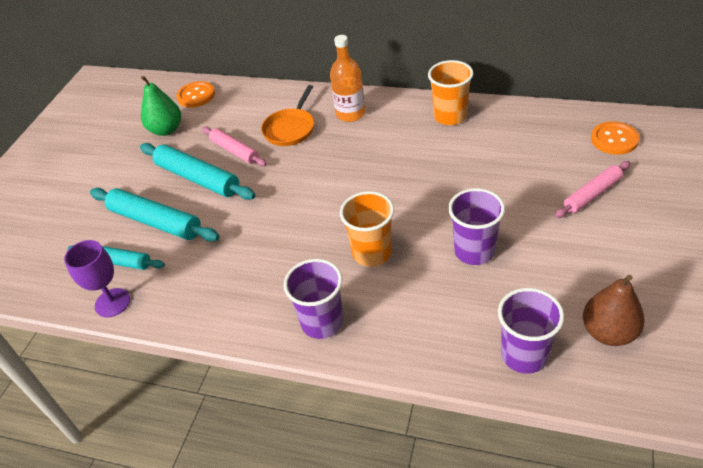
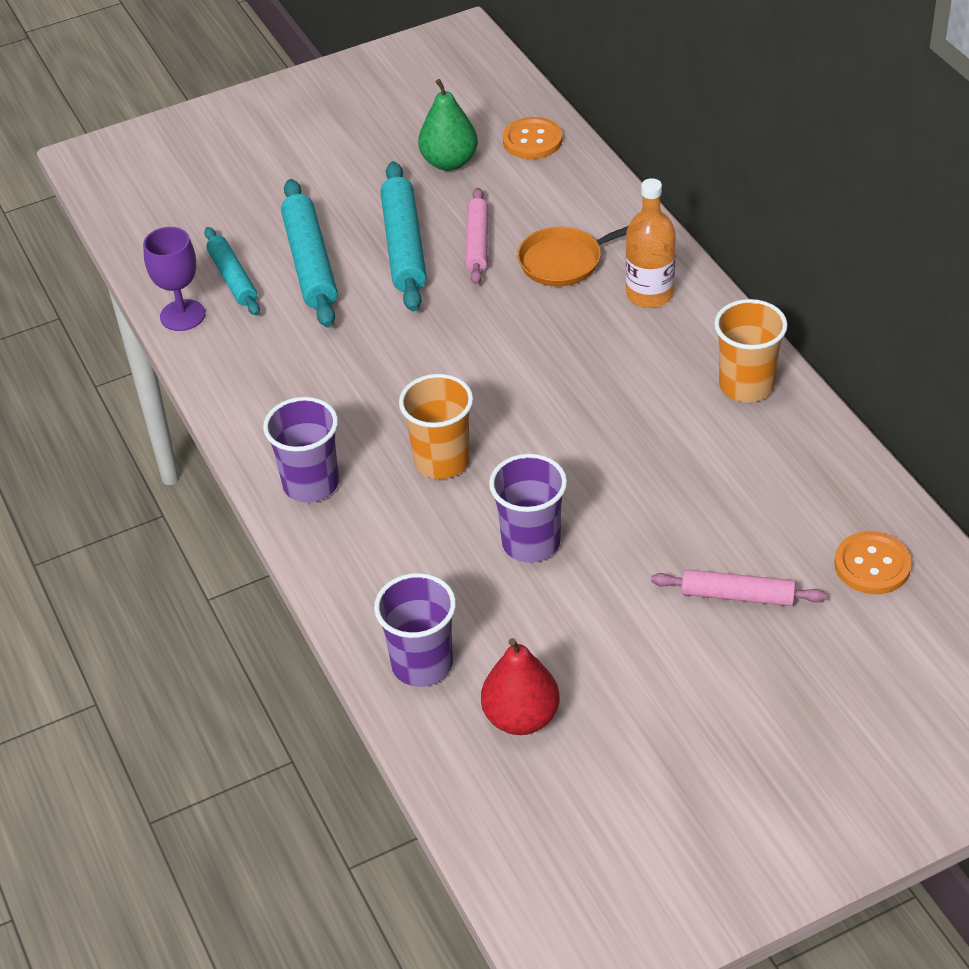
camera: 45 degrees right, 0 degrees up
brown pear [583,275,645,346] -> red pear [481,638,559,735]

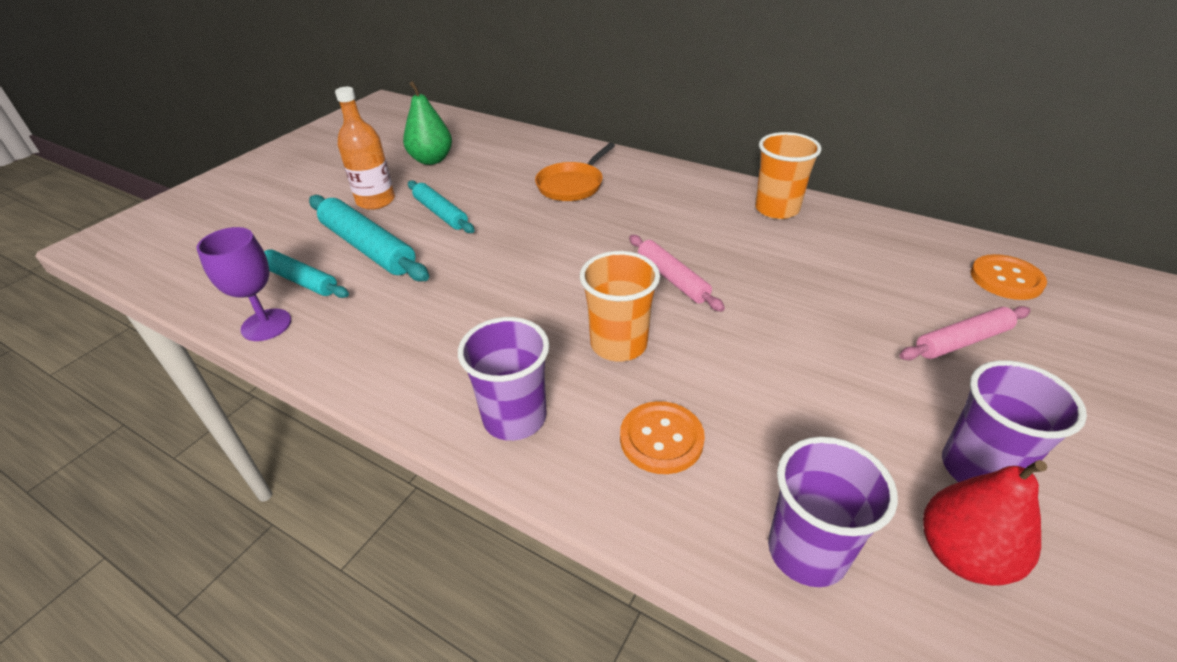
camera: 35 degrees left, 5 degrees down
turquoise rolling pin [380,161,427,311] -> turquoise rolling pin [408,180,475,233], size x0.64
pink rolling pin [466,188,488,285] -> pink rolling pin moved to [629,235,725,312]
purple cup [489,454,567,563] -> purple cup moved to [942,360,1087,482]
orange button [503,117,562,159] -> orange button moved to [620,401,705,474]
orange bottle [626,178,676,308] -> orange bottle moved to [335,87,395,210]

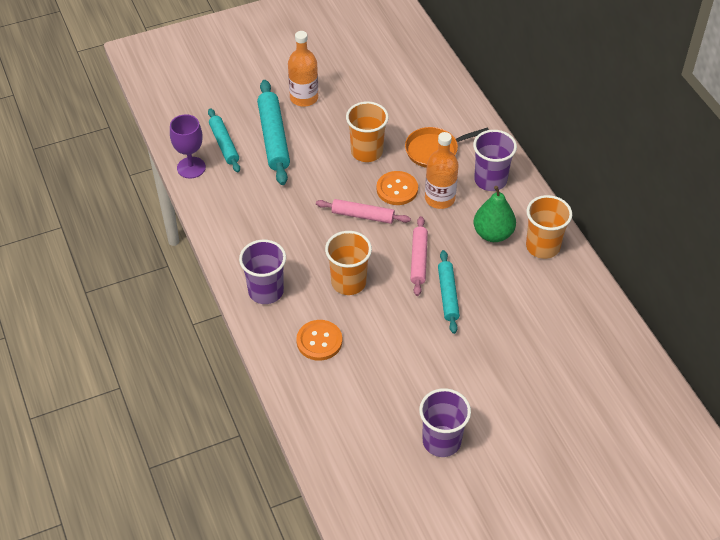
camera: 35 degrees right, 10 degrees up
green pear [403,81,452,165] -> green pear moved to [474,186,516,242]
turquoise rolling pin [408,180,475,233] -> turquoise rolling pin moved to [438,250,460,334]
purple cup [768,437,898,587] -> purple cup moved to [473,130,517,191]
pink rolling pin [899,306,1031,360] -> pink rolling pin moved to [316,199,411,224]
red pear [923,460,1047,586] -> none
orange button [970,254,1047,300] -> orange button moved to [376,171,418,205]
none -> orange cup [346,101,389,162]
none -> orange bottle [425,132,459,209]

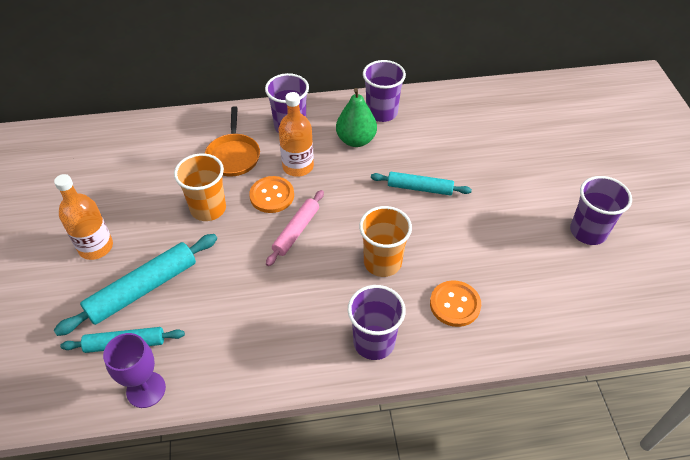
camera: 75 degrees left, 0 degrees up
turquoise rolling pin [257,80,290,185] -> turquoise rolling pin turned 45 degrees counterclockwise [54,234,217,336]
pink rolling pin [411,216,428,296] -> none
orange cup [526,195,572,259] -> purple cup [363,60,406,122]

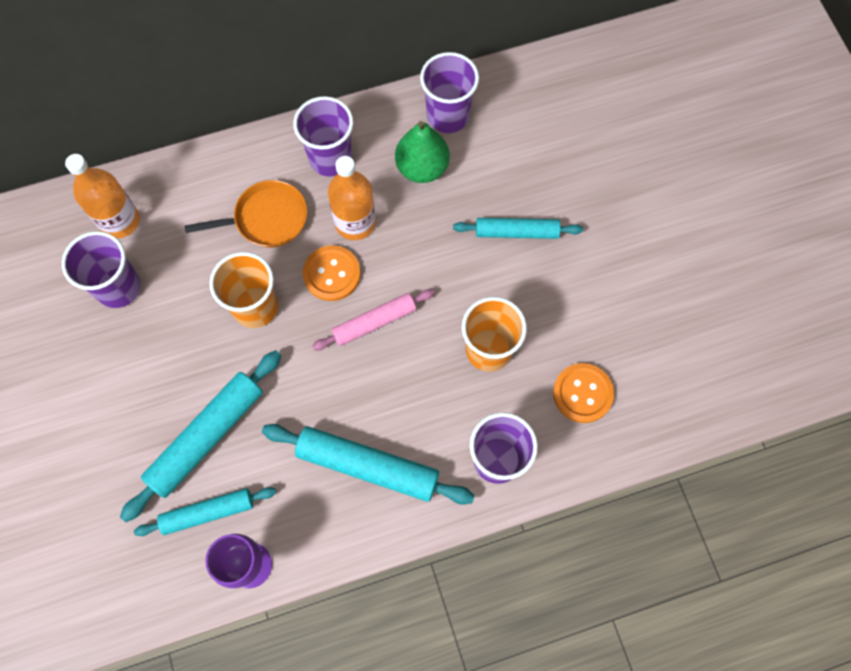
camera: 10 degrees left, 20 degrees up
orange bottle [54,174,113,260] -> orange bottle moved to [65,154,140,238]
orange pan [205,106,260,176] -> orange pan turned 90 degrees counterclockwise [185,180,307,247]
pink rolling pin [266,190,324,266] -> pink rolling pin turned 45 degrees clockwise [312,289,435,350]
purple cup [570,176,632,245] -> purple cup moved to [62,231,141,308]
none -> turquoise rolling pin [262,424,475,505]

